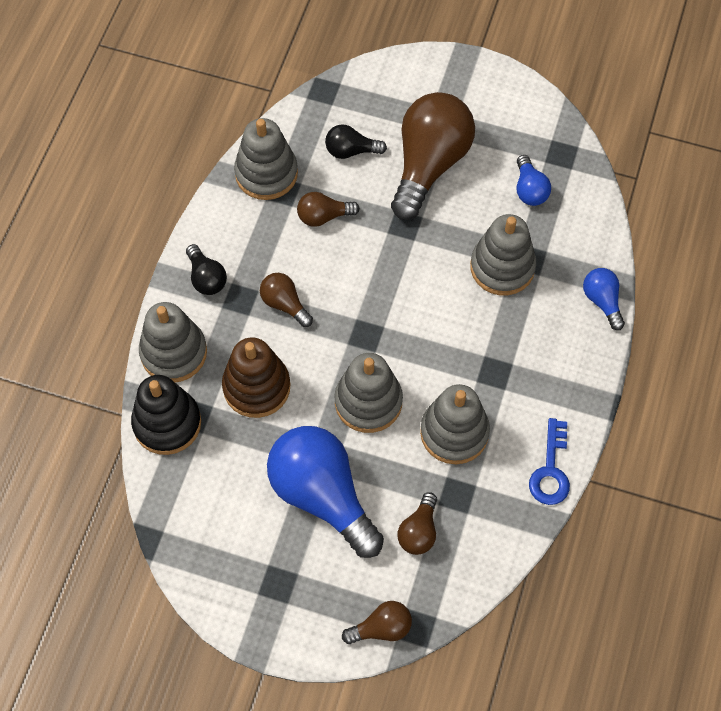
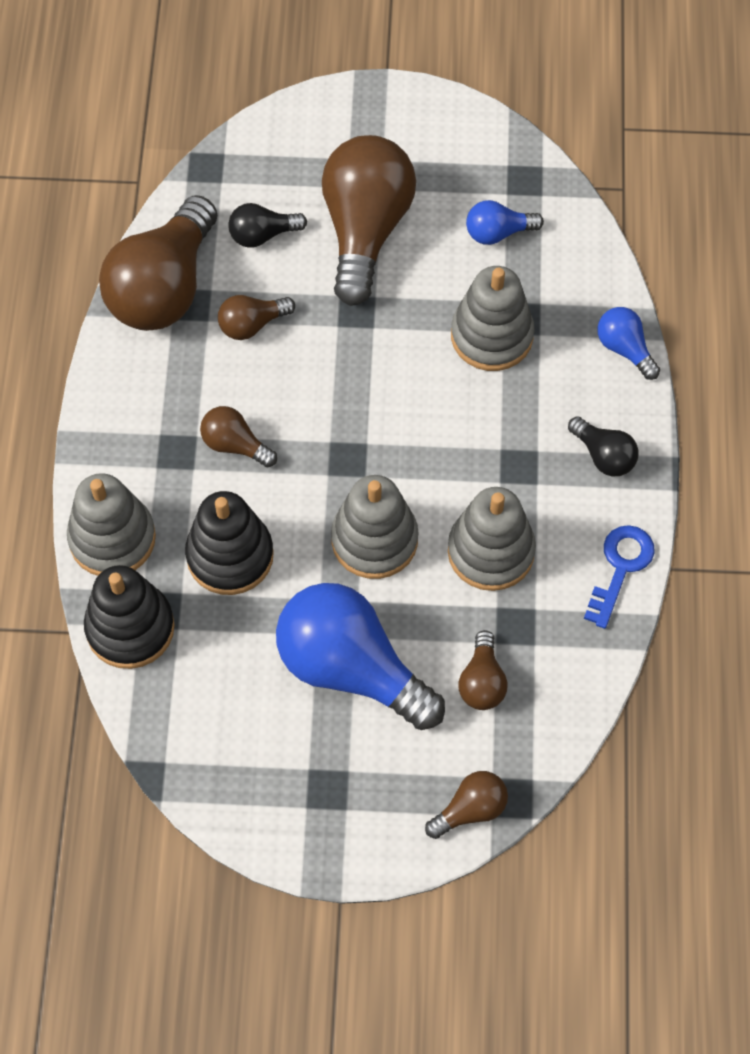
camera: 15 degrees left, 0 degrees up
black light bulb [186,244,227,295] -> black light bulb moved to [568,416,639,476]
brown stacking toy [222,337,290,418] -> black stacking toy [185,491,274,595]
grey stacking toy [234,118,298,200] -> brown light bulb [99,195,217,331]
blue light bulb [517,155,551,206] -> blue light bulb turned 105 degrees clockwise [466,200,544,245]
blue key [529,418,570,505] -> blue key turned 150 degrees counterclockwise [584,525,655,629]

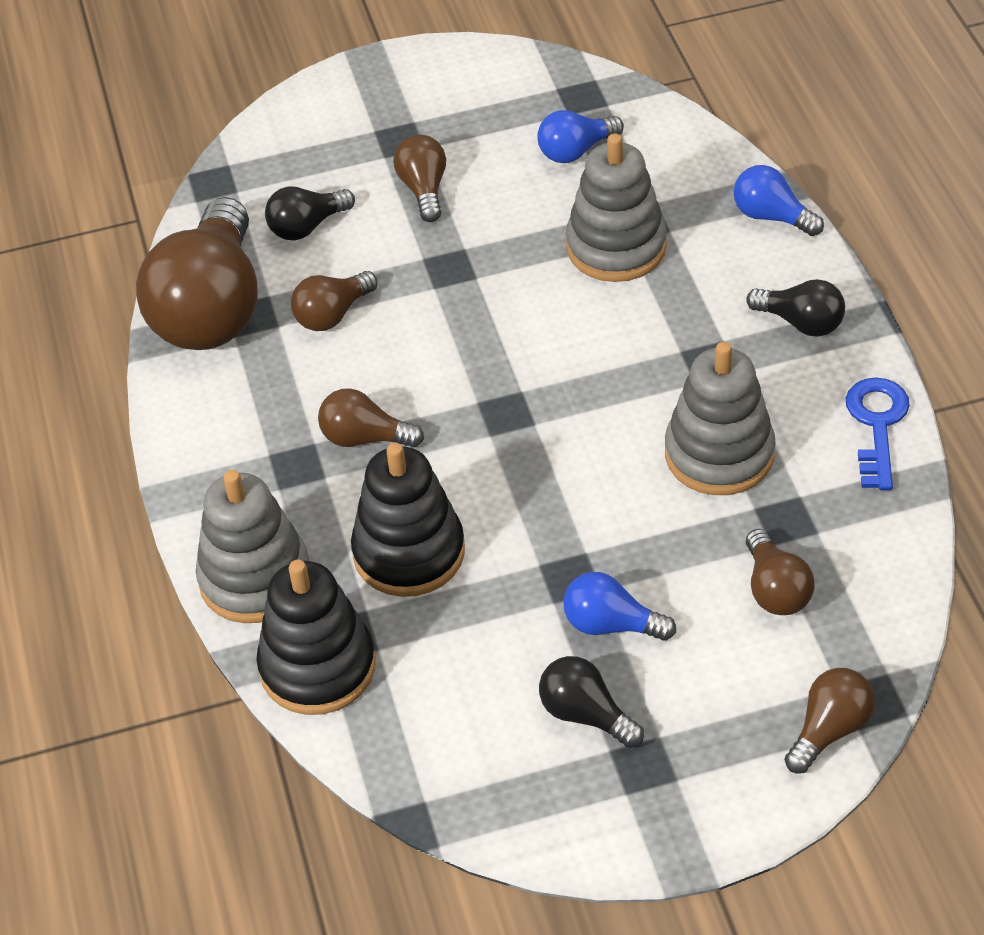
camera: 15 degrees left, 15 degrees down
blue light bulb [276,583,445,730] -> blue light bulb [563,572,676,641], size x0.47
brown light bulb [322,135,416,306] -> brown light bulb [393,134,446,222], size x0.47
grey stacking toy [331,475,419,579] -> none
none -> black light bulb [539,656,644,748]

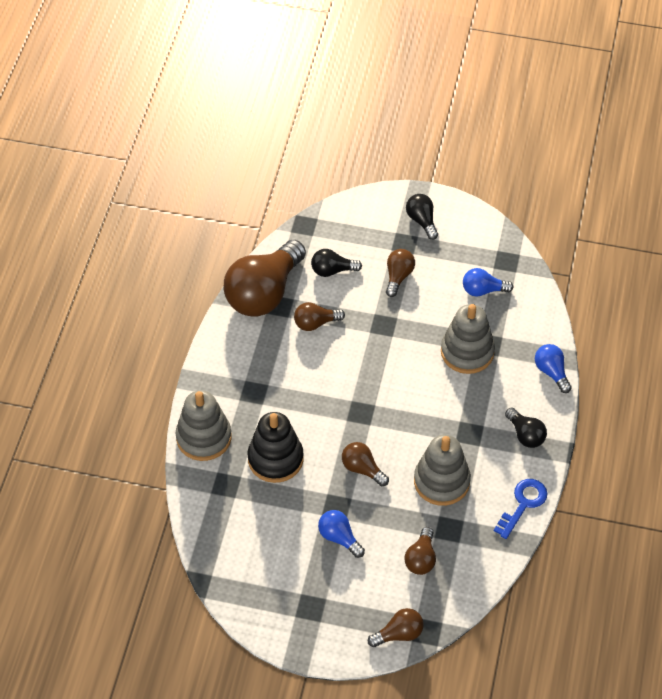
camera: 25 degrees right, 5 degrees up
black stacking toy [256,559,376,715] -> none
brown light bulb [318,388,424,448] -> brown light bulb moved to [342,442,389,486]
black light bulb [539,656,644,748] -> black light bulb moved to [406,194,438,240]

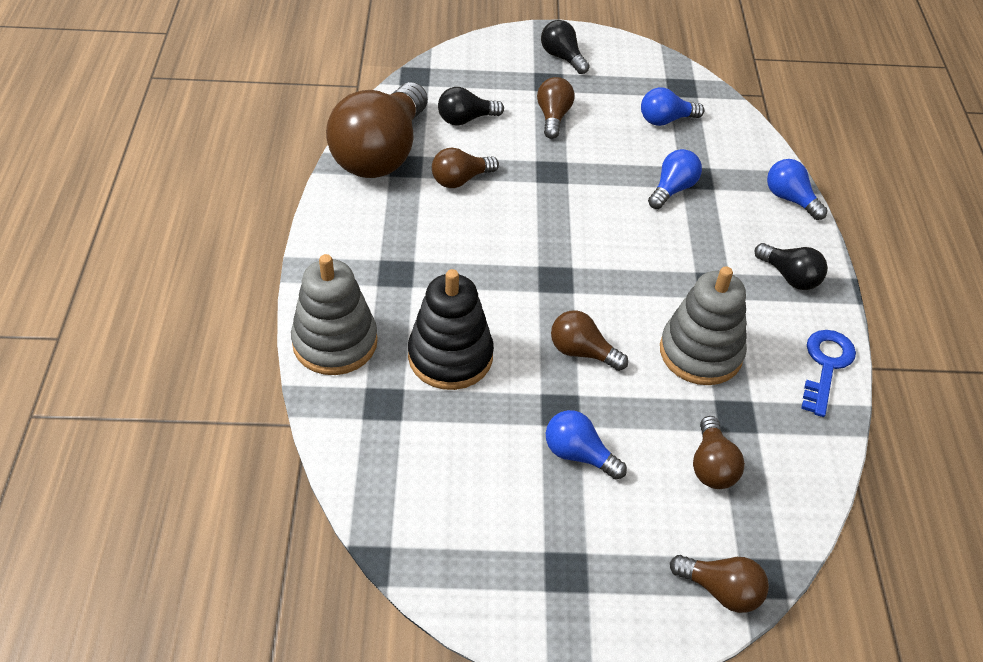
camera: 15 degrees left, 5 degrees down
brown light bulb [368,608,424,647] -> brown light bulb turned 60 degrees clockwise [670,555,769,613]
grey stacking toy [441,304,495,374] -> blue light bulb [648,149,702,209]

